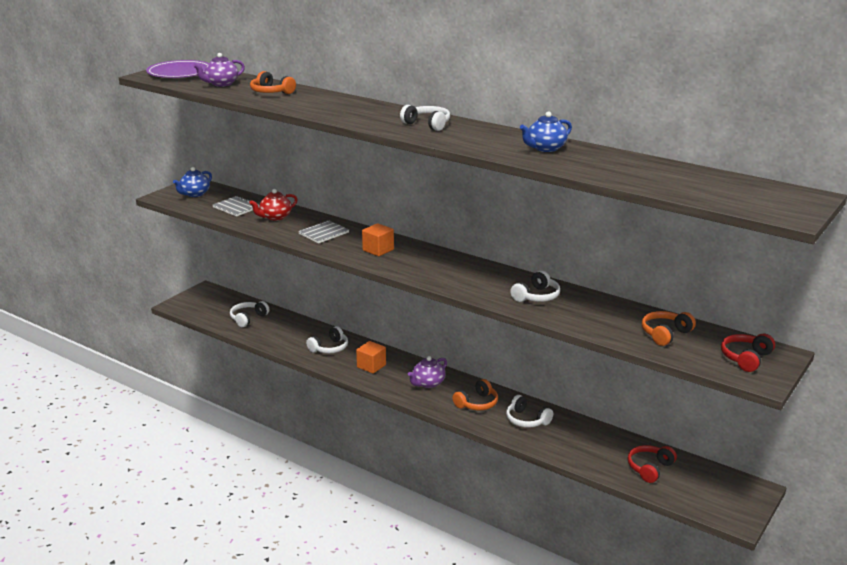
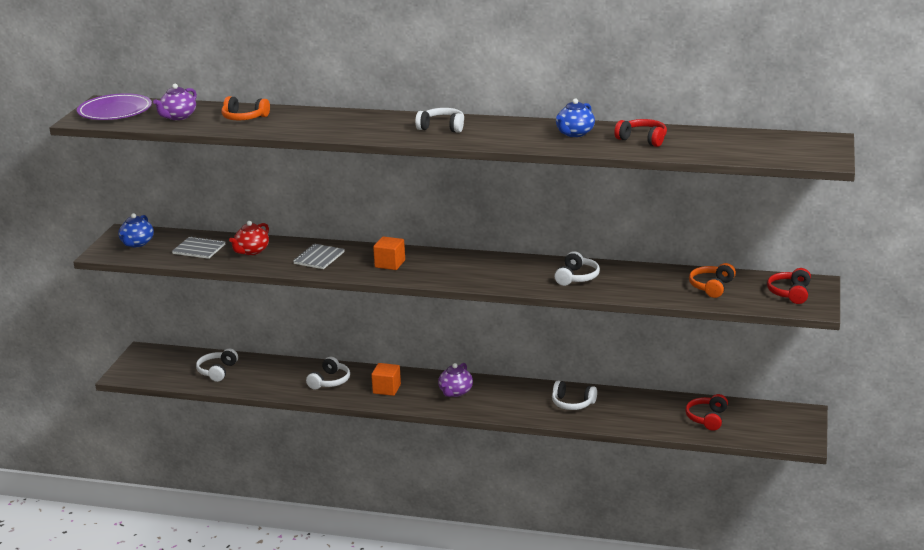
camera: 20 degrees left, 0 degrees up
orange headphones [452,379,498,410] -> none
none -> red headphones [614,119,667,147]

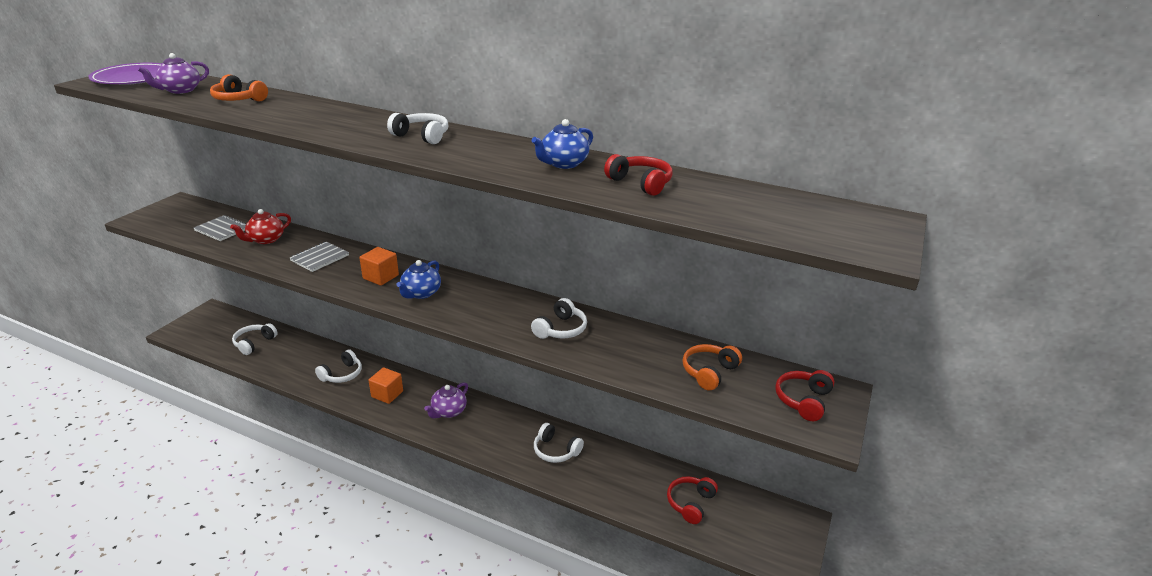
camera: 10 degrees right, 5 degrees up
blue teapot [118,213,154,247] -> blue teapot moved to [396,260,441,299]

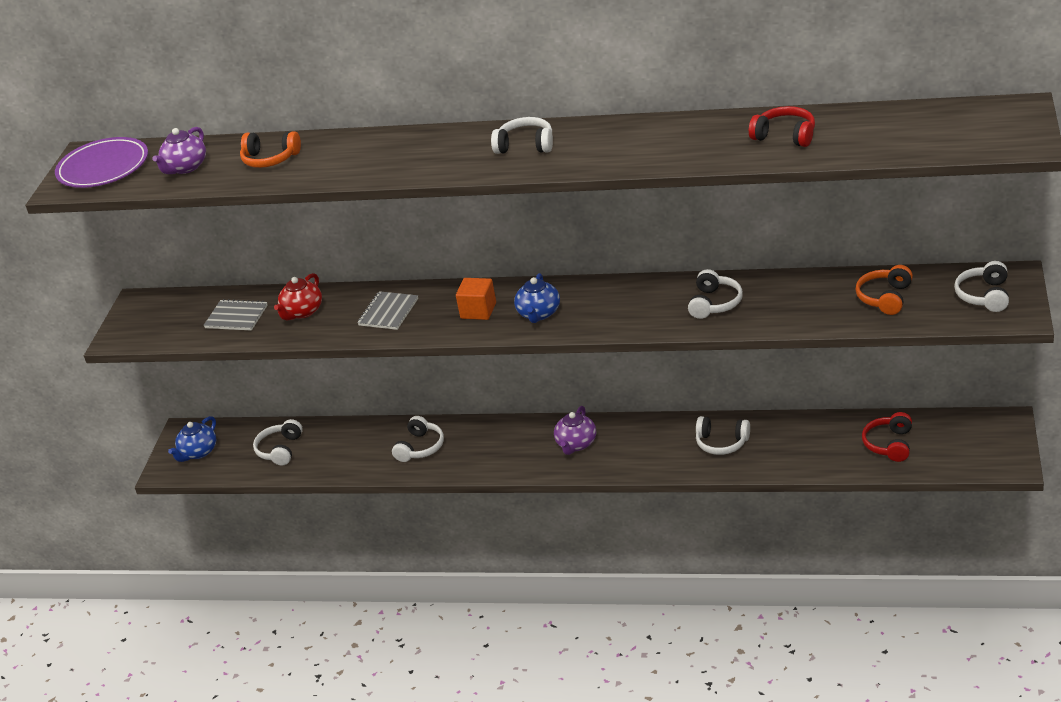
camera: 10 degrees left, 5 degrees up
orange cube [368,367,403,404] -> none
blue teapot [532,119,593,169] -> blue teapot moved to [168,416,216,462]
red headphones [775,370,834,421] -> white headphones [954,261,1009,312]

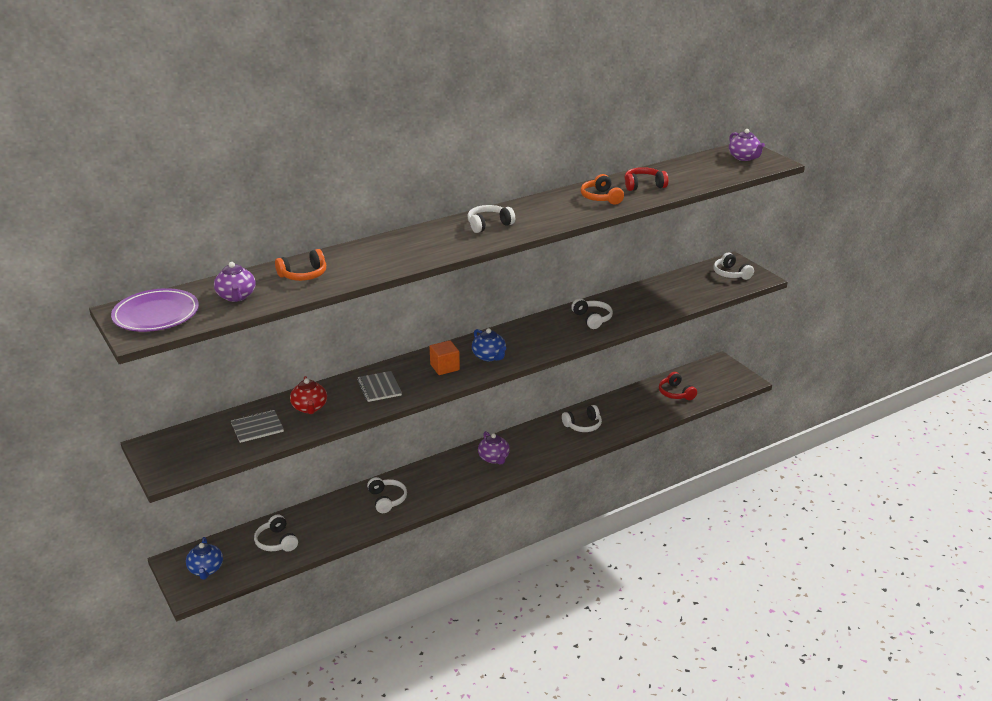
camera: 45 degrees left, 5 degrees down
orange headphones [855,265,913,315] -> orange headphones moved to [581,174,624,205]
none -> purple teapot [729,129,765,161]

